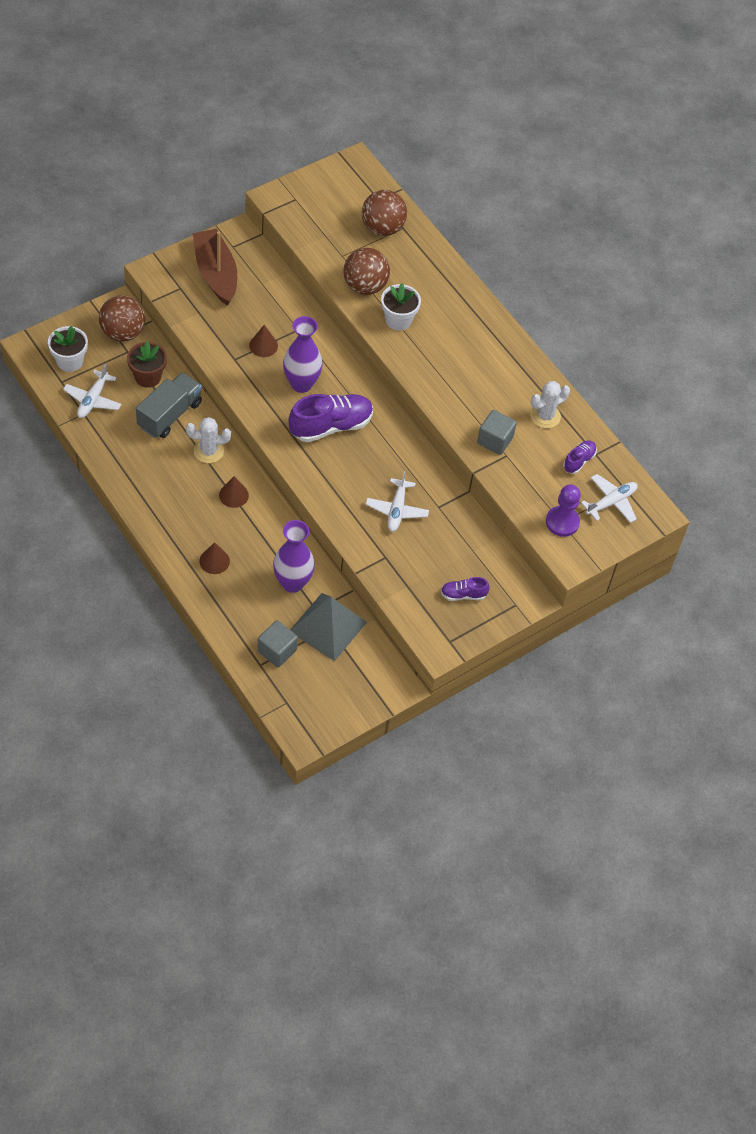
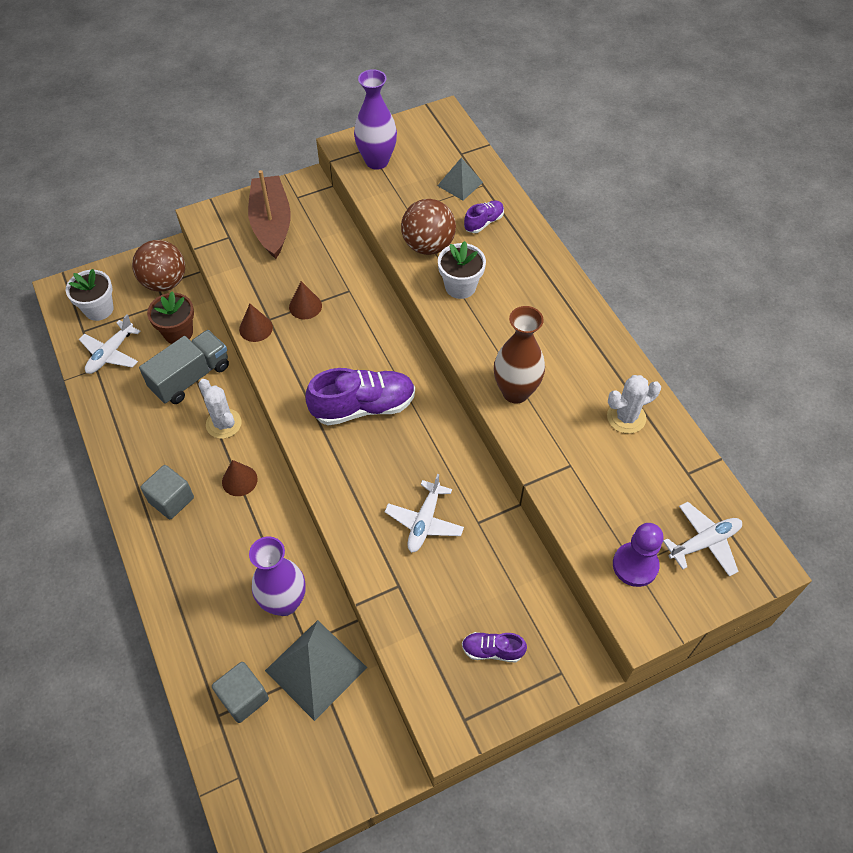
camera: 15 degrees right, 0 degrees up
white cactus [186,417,231,463] -> white cactus turned 45 degrees clockwise [198,379,242,439]
brown cone [199,542,230,574] -> brown cone moved to [239,304,273,342]
purple vase [283,316,323,393] -> purple vase moved to [354,69,397,170]
brown ball [362,190,407,236] -> grey pyramid [437,157,483,200]
grey cube [477,410,517,455] -> grey cube moved to [140,465,194,519]
purple shoe [563,440,597,474] -> purple shoe moved to [464,200,504,233]
none -> brown vase [494,306,545,404]

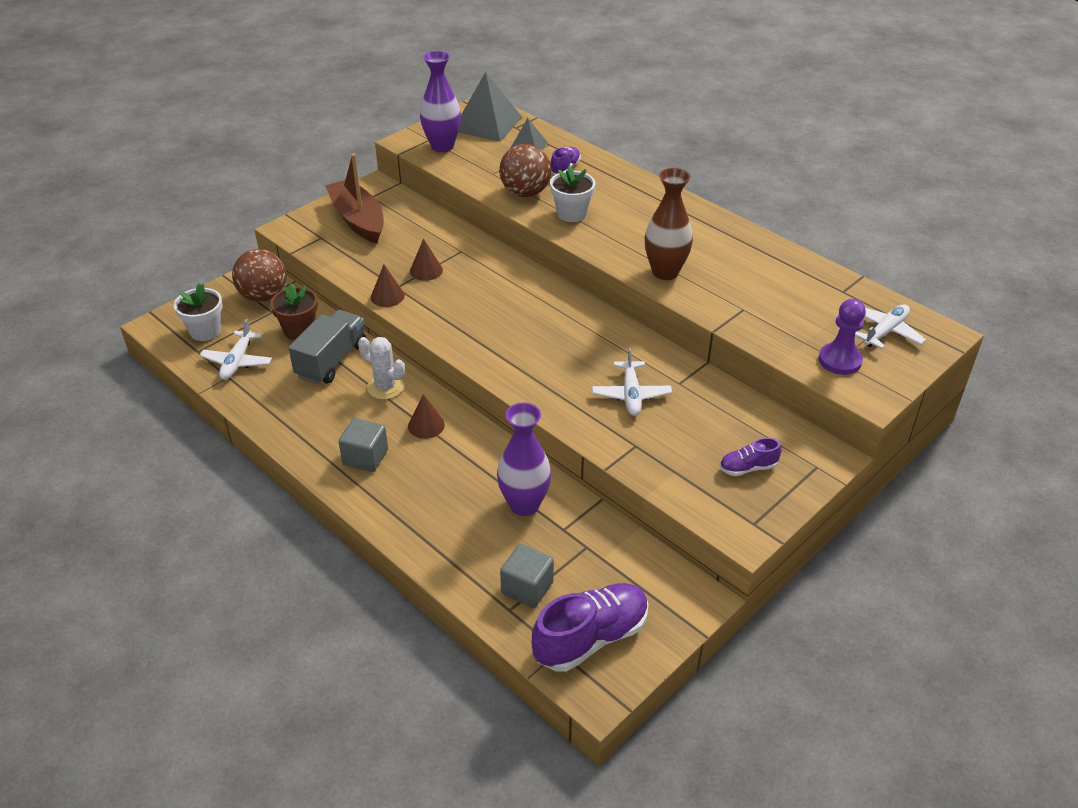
camera: 20 degrees left, 15 degrees down
grey pyramid [265,620,367,721] -> grey pyramid moved to [459,72,522,142]
purple shoe [305,368,415,426] -> purple shoe moved to [532,583,649,672]
white cactus [607,375,661,434] -> none

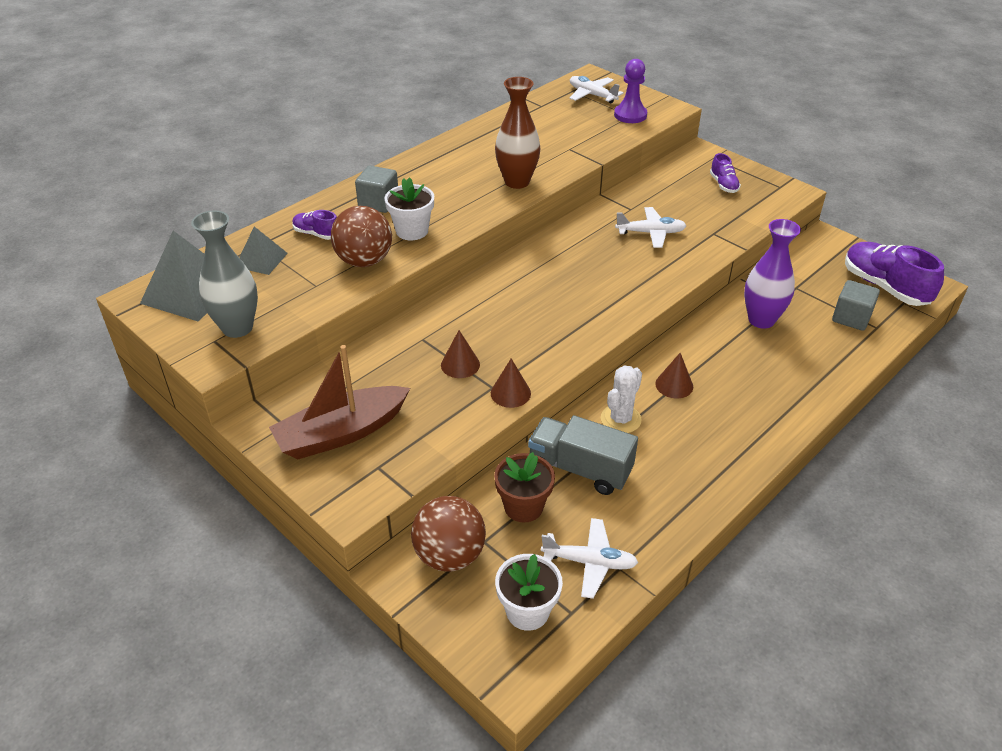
camera: 90 degrees left, 0 degrees up
grey cube [339,418,388,472] -> grey cube moved to [355,166,398,213]
purple vase [420,51,461,152] -> grey vase [191,210,258,338]

